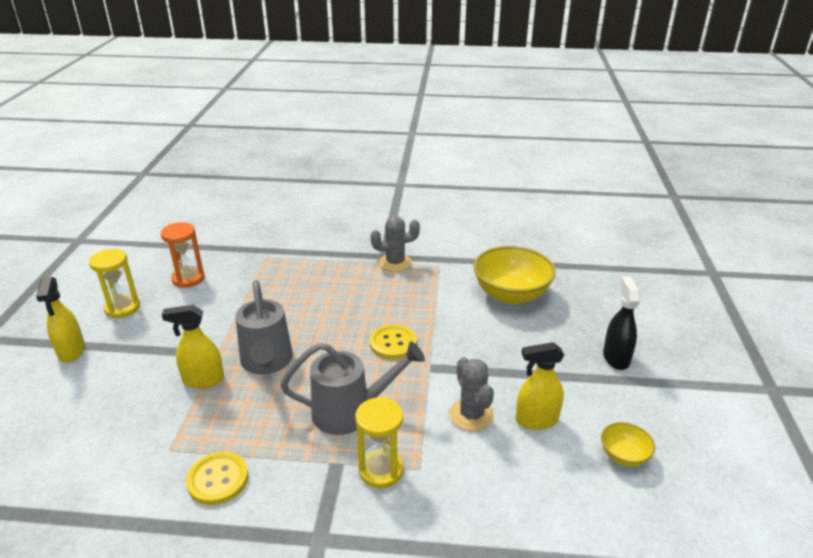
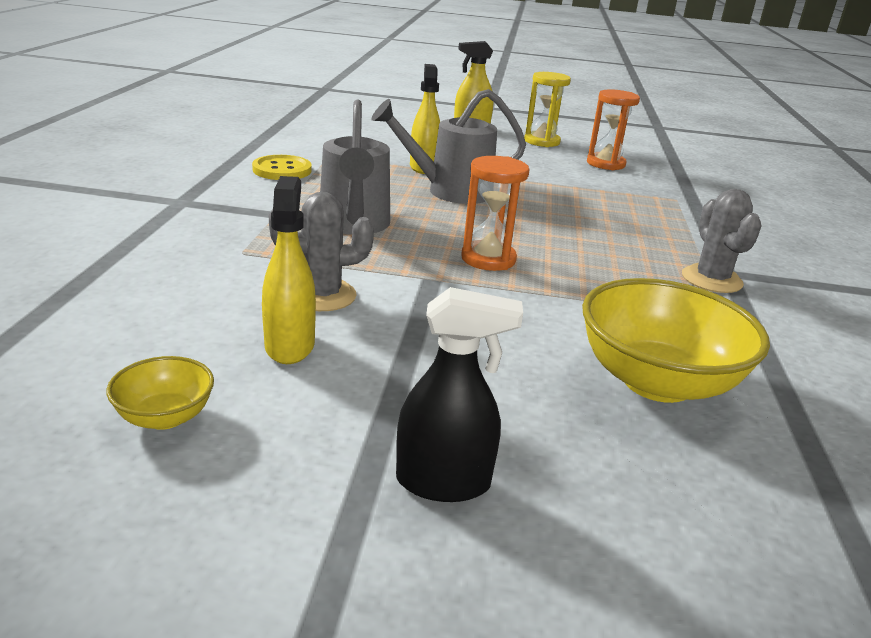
camera: 90 degrees right, 5 degrees down
yellow hourglass [355,397,404,488] -> none
yellow button [370,325,417,359] -> orange hourglass [461,156,530,271]

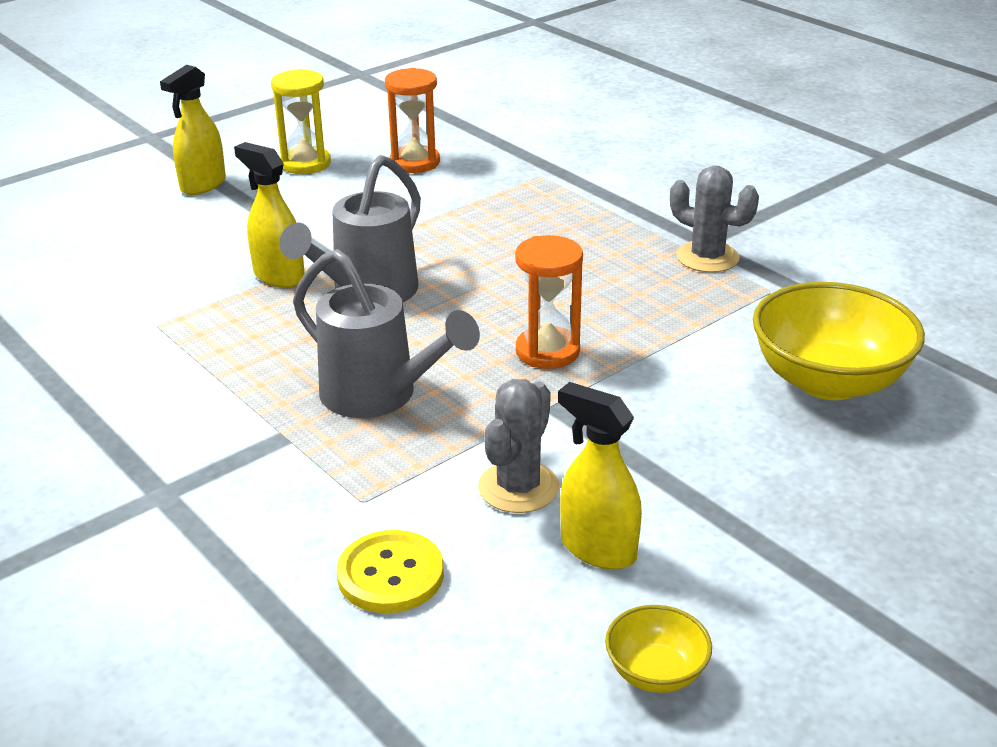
camera: 45 degrees left, 5 degrees up
yellow button [252,155,312,180] -> yellow button moved to [337,530,444,613]
black spray bottle [396,287,523,502] -> none

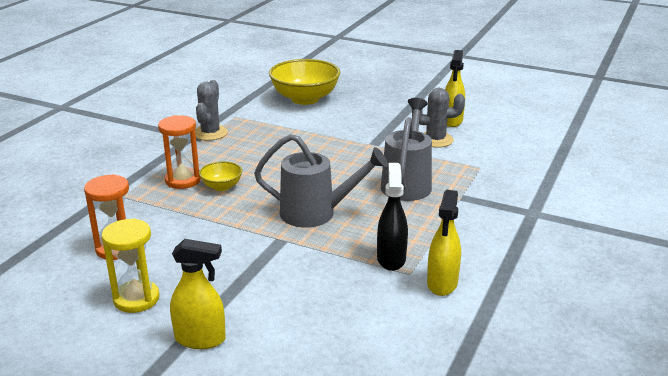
camera: 115 degrees left, 5 degrees down
yellow spray bottle [234,142,305,288] -> yellow spray bottle moved to [427,190,461,296]
yellow button [337,530,444,613] -> none
orange hourglass [515,235,583,369] -> orange hourglass moved to [158,115,201,189]
yellow bowl [605,605,712,693] -> yellow bowl moved to [199,161,242,191]
none -> black spray bottle [377,163,408,271]

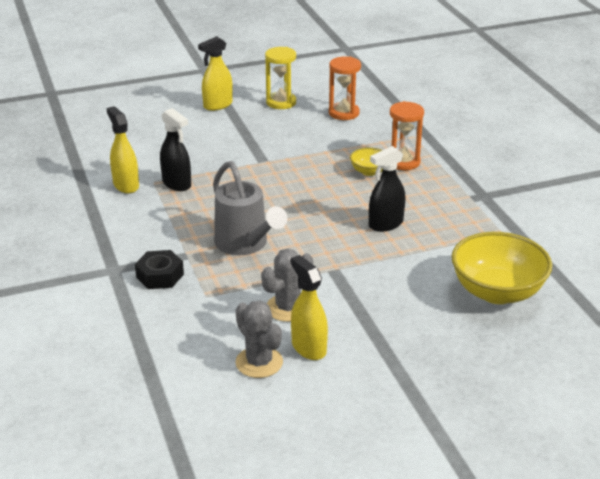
camera: 135 degrees right, 5 degrees up
grey cactus [195,80,228,141] -> grey cactus moved to [235,301,283,378]
grey watering can [254,134,388,228] -> none
none -> black nut [135,250,184,289]
none -> black spray bottle [369,146,405,232]

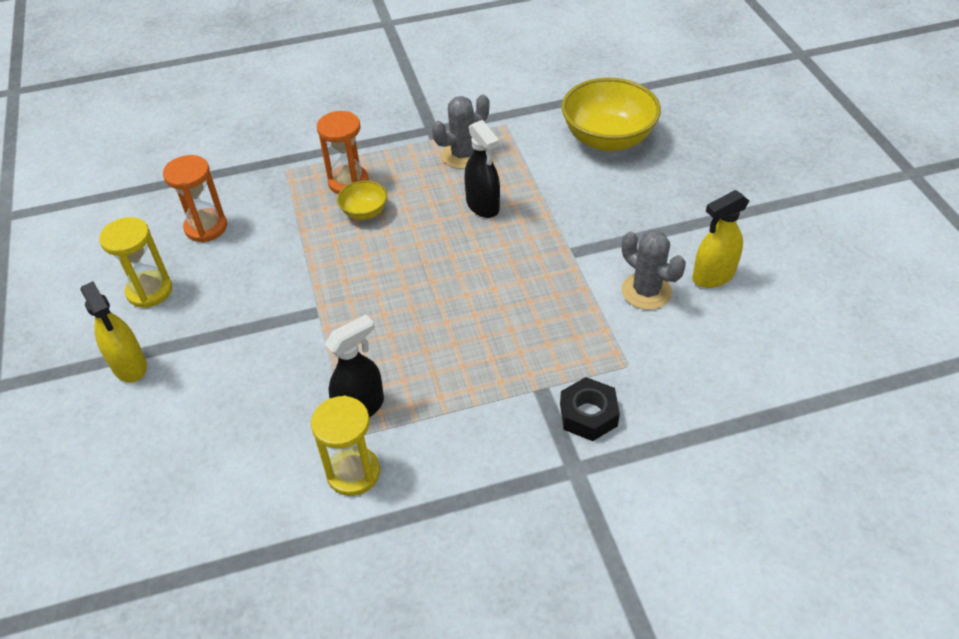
camera: 85 degrees left, 15 degrees up
yellow spray bottle [106,106,139,193] -> yellow hourglass [311,396,380,496]
grey watering can [213,161,287,255] -> none
grey cactus [235,301,283,378] -> grey cactus moved to [432,94,490,169]

